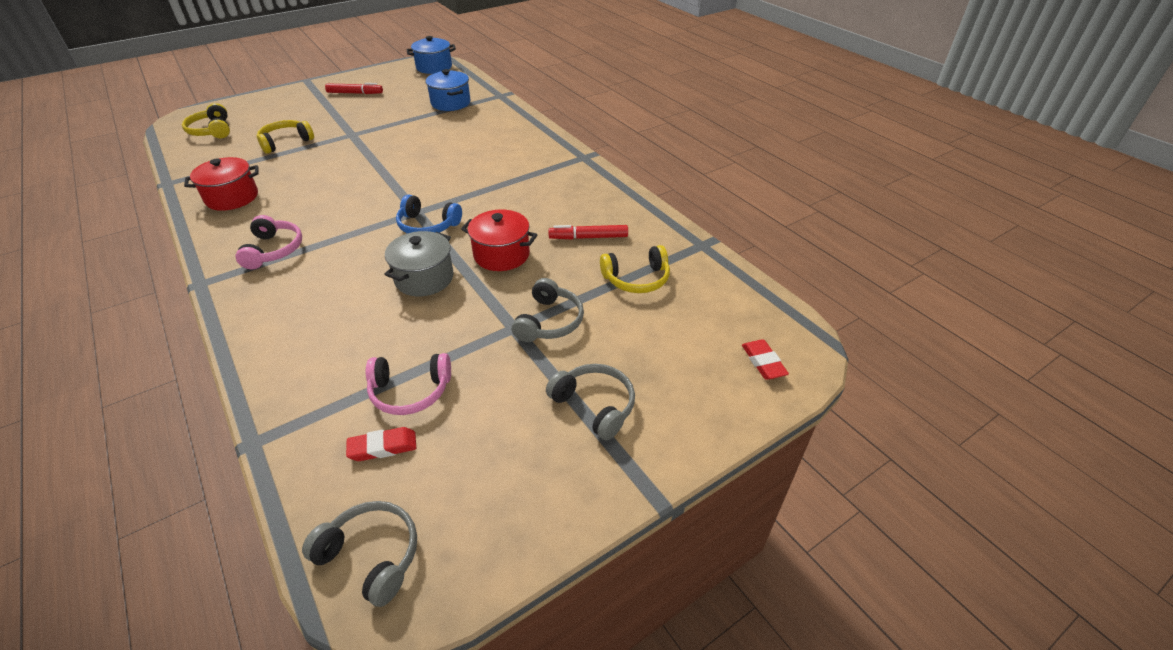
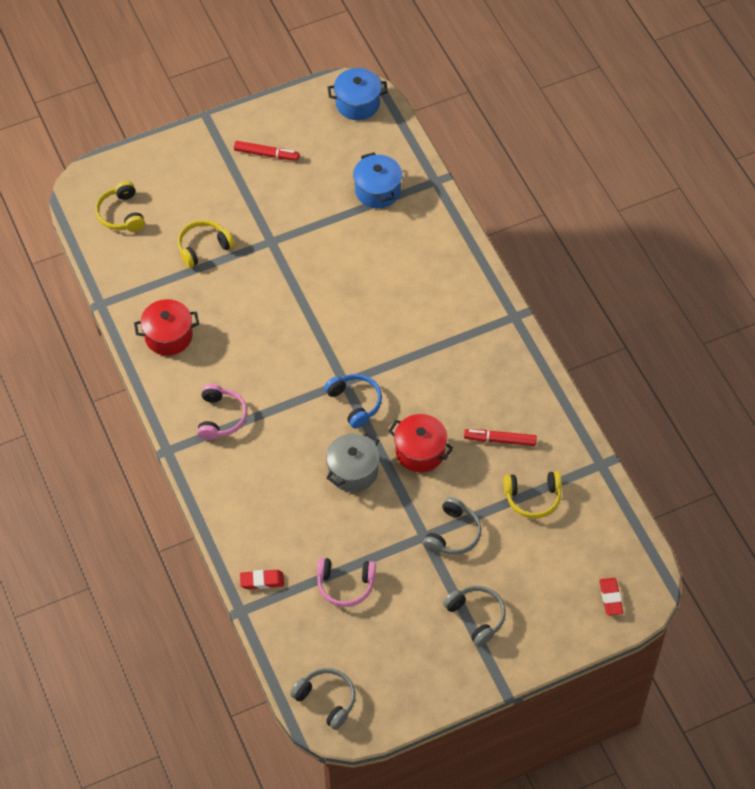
camera: 10 degrees right, 15 degrees up
red eraser [346,427,416,461] -> red eraser moved to [240,570,284,589]
blue headphones [396,194,462,234] -> blue headphones turned 150 degrees counterclockwise [324,374,382,429]

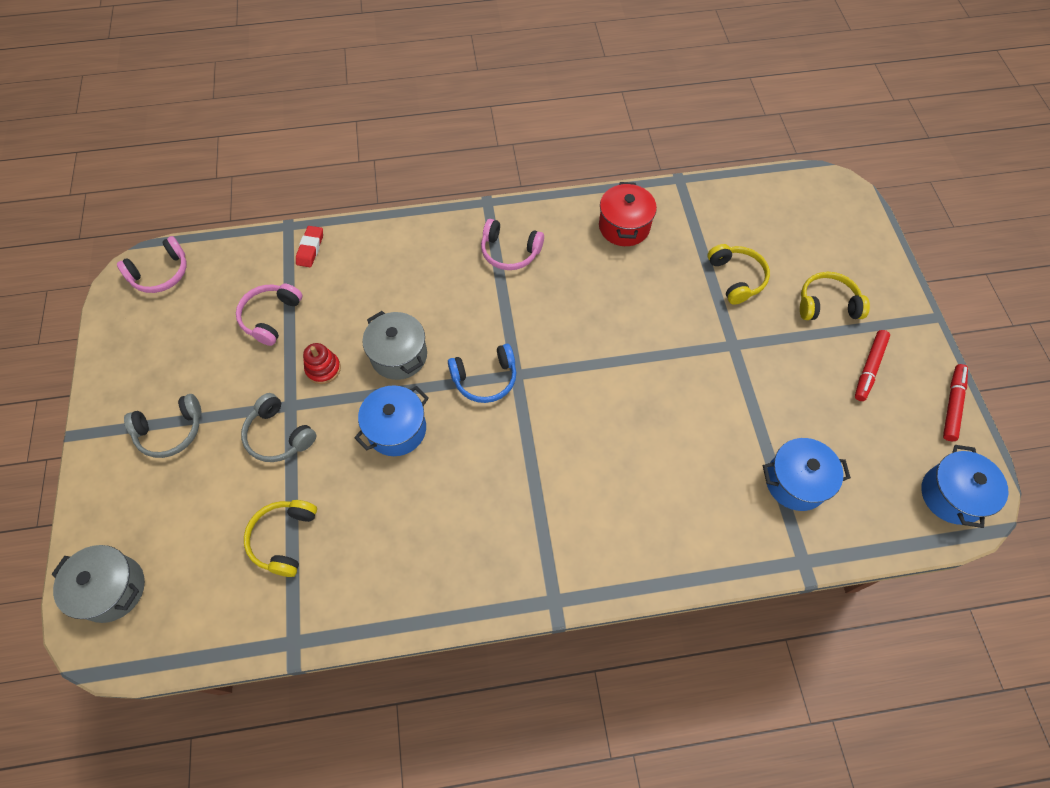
camera: 105 degrees right, 5 degrees up
yellow headphones [95,181,145,232] -> yellow headphones moved to [800,272,870,320]
grey headphones [290,668,355,730] -> pink headphones [117,236,187,293]
red pot [388,414,453,472] -> blue pot [354,385,429,456]
red marker [464,429,537,446] -> red marker moved to [943,364,968,441]
red eraser [599,578,623,616] -> grey pot [51,545,145,623]
none -> red stacking toy [303,343,341,384]

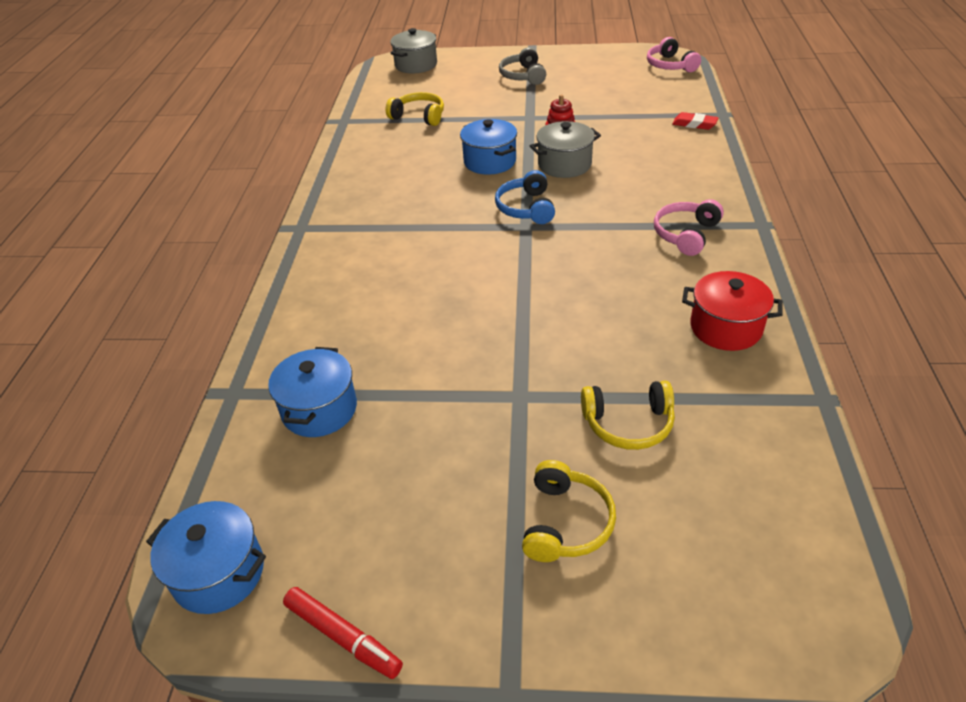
camera: 105 degrees right, 20 degrees down
pink headphones [236,284,302,346] -> none
grey headphones [241,393,316,462] -> none
red marker [855,330,890,401] -> none

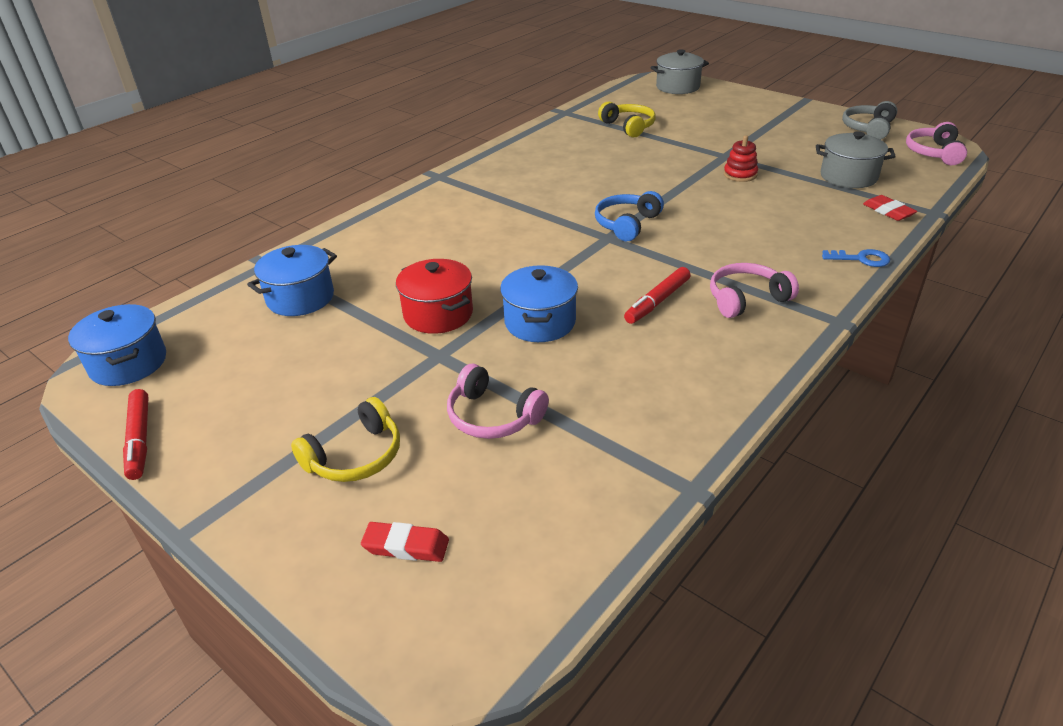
camera: 35 degrees right, 5 degrees down
blue pot [460,119,517,175] -> blue pot moved to [500,265,578,342]
grey headphones [499,47,546,85] -> grey headphones moved to [842,101,897,140]
grey pot [530,121,601,178] -> grey pot moved to [816,131,896,188]
yellow headphones [581,381,675,450] -> pink headphones [447,364,549,439]
red pot [682,271,783,351] -> red pot moved to [396,259,473,334]
none -> red eraser [361,522,449,562]
none -> red marker [624,267,691,324]
none -> blue key [822,249,890,267]

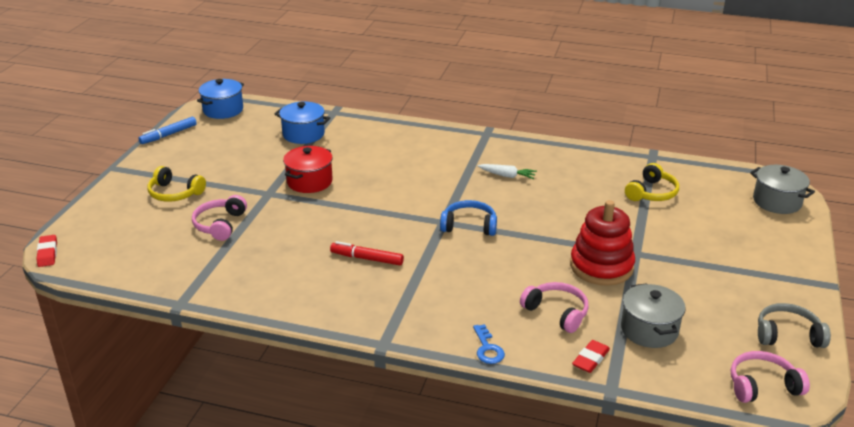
camera: 65 degrees right, 5 degrees down
red marker [123,389,149,480] -> blue marker [139,117,197,144]
red eraser [361,522,449,562] -> red eraser moved to [37,235,57,267]
blue pot [500,265,578,342] -> none
pink headphones [710,263,799,318] -> pink headphones moved to [520,282,589,333]
red stacking toy [724,135,758,182] -> red stacking toy [570,200,635,286], size x1.99
none -> white carrot [478,164,537,179]

